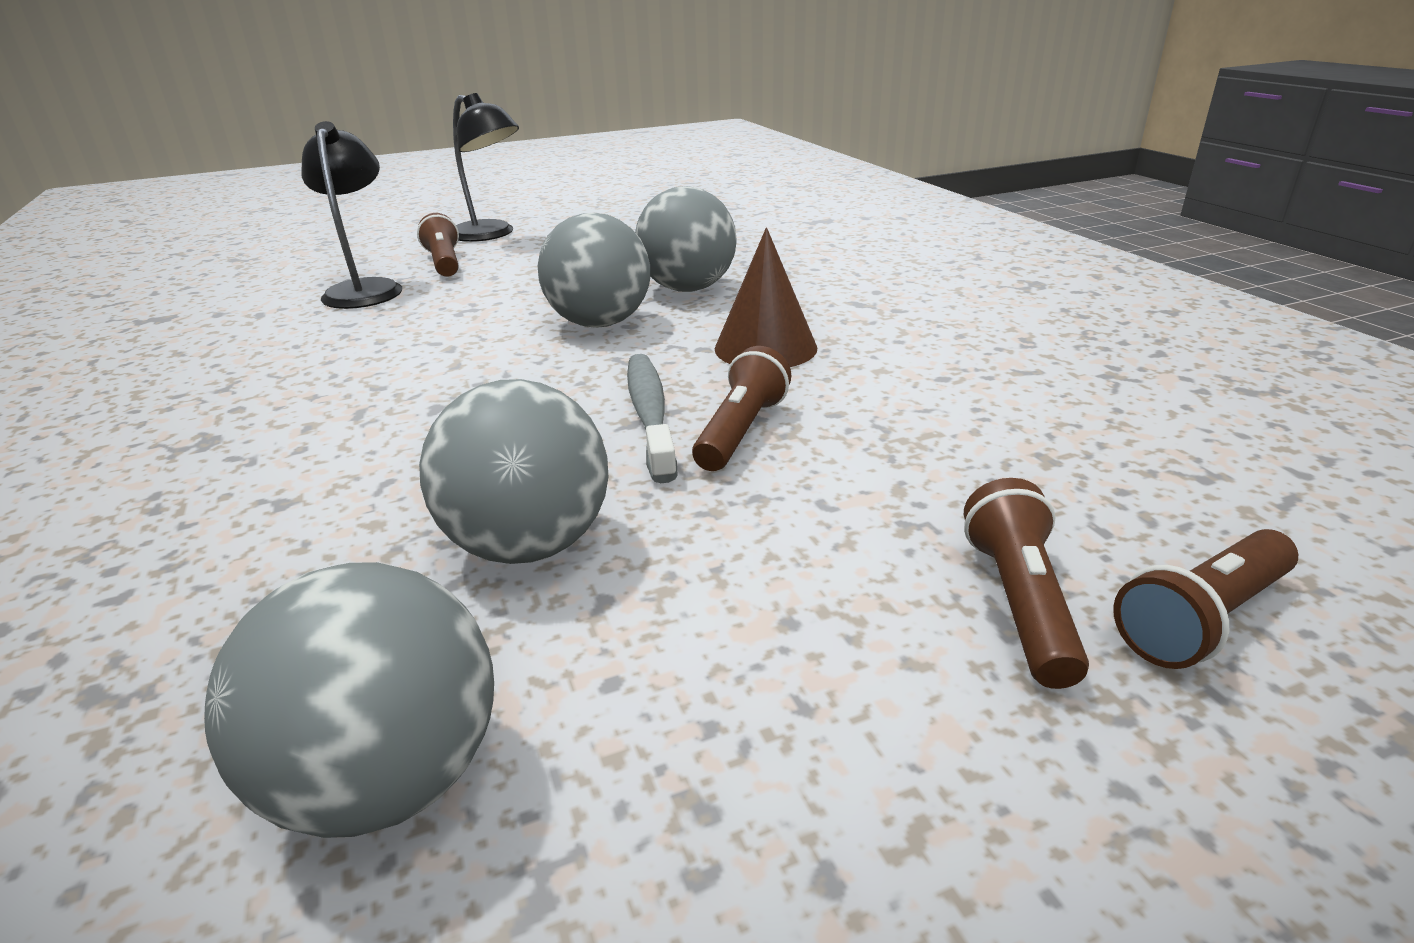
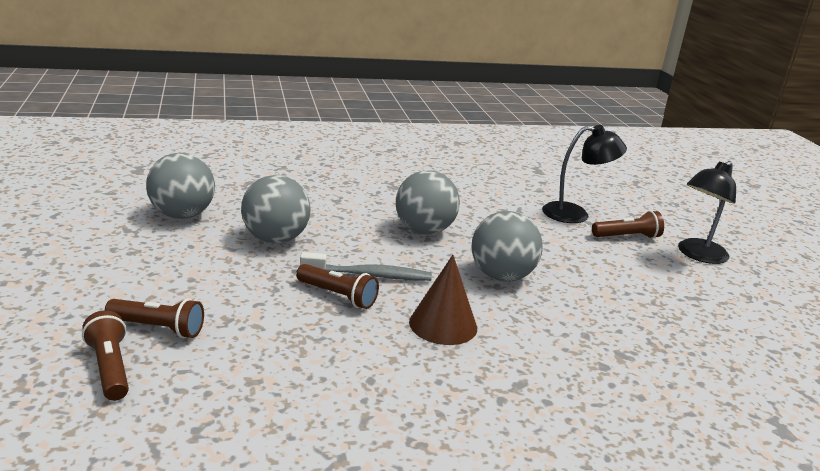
camera: 95 degrees right, 5 degrees down
grey ball [635,186,737,292] -> grey ball moved to [396,170,460,234]

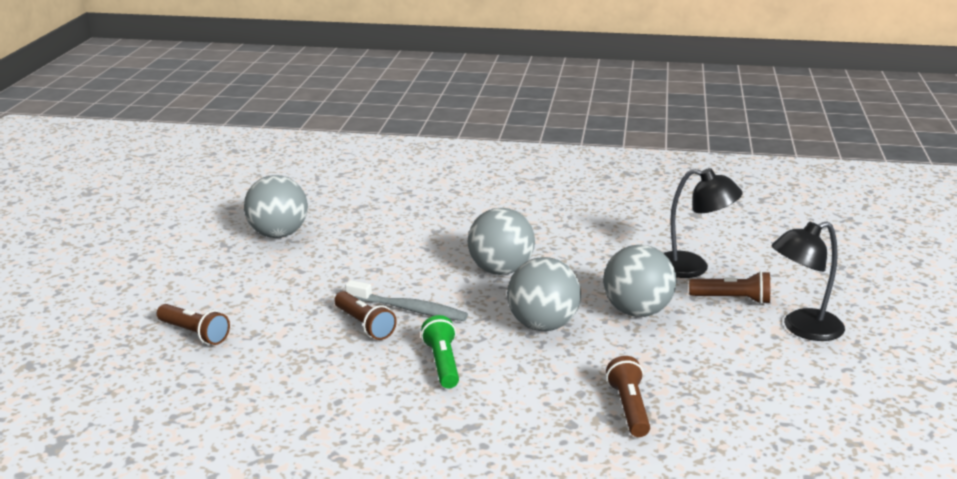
camera: 25 degrees right, 0 degrees up
brown flashlight [82,310,129,401] -> brown flashlight moved to [606,356,650,437]
grey ball [241,175,311,243] -> grey ball moved to [603,245,677,317]
brown cone [409,255,477,345] -> green flashlight [421,315,459,389]

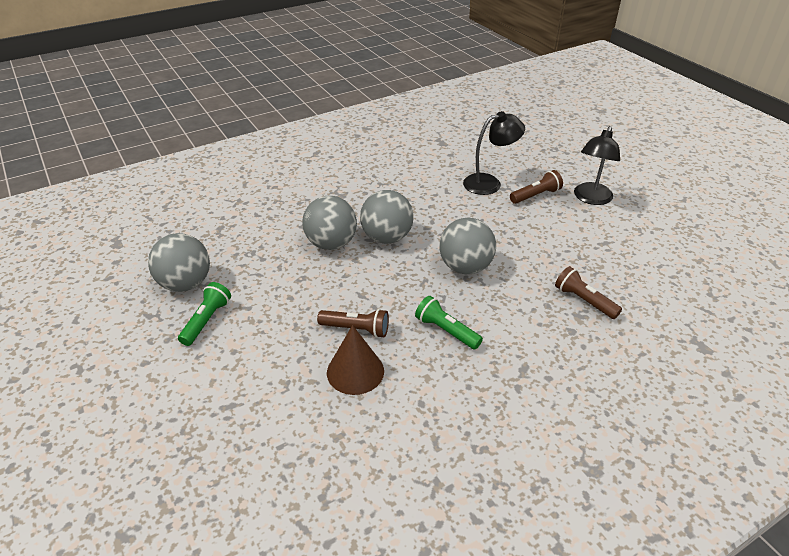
camera: 40 degrees left, 15 degrees up
brown flashlight [157,304,230,345] -> none
grey toothbrush [345,280,468,321] -> none
grey ball [603,245,677,317] -> grey ball moved to [302,196,357,250]
none -> green flashlight [178,282,231,346]
none -> brown cone [327,325,384,395]

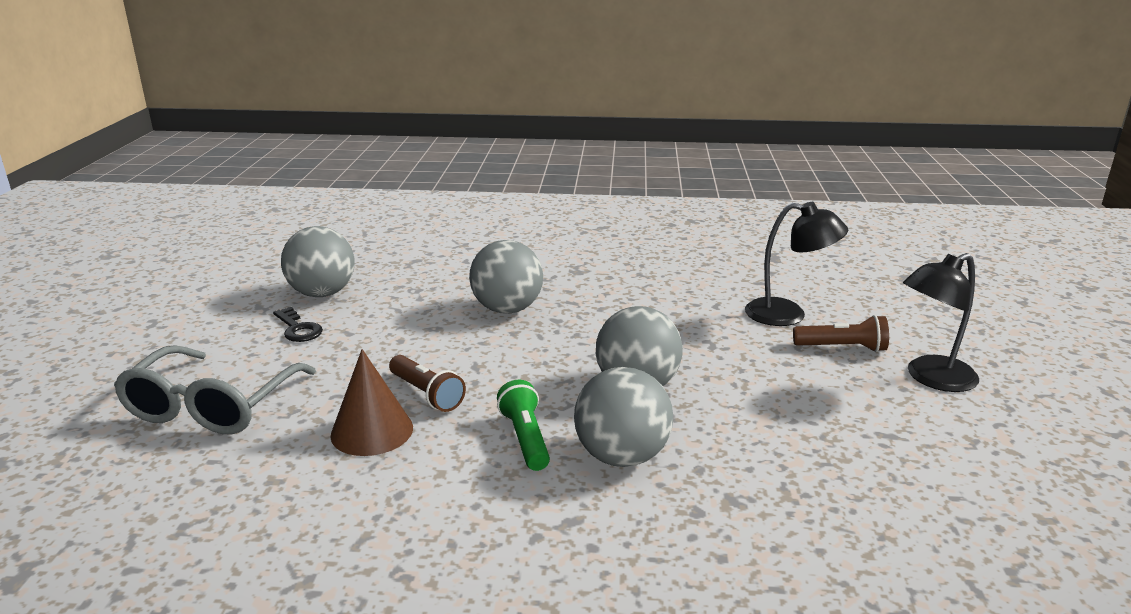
camera: 35 degrees right, 15 degrees down
green flashlight [178,282,231,346] -> black key [273,307,323,342]
grey ball [360,190,414,244] -> grey ball moved to [574,367,673,467]
brown flashlight [555,266,622,319] -> none
none -> grey glasses [114,345,316,435]

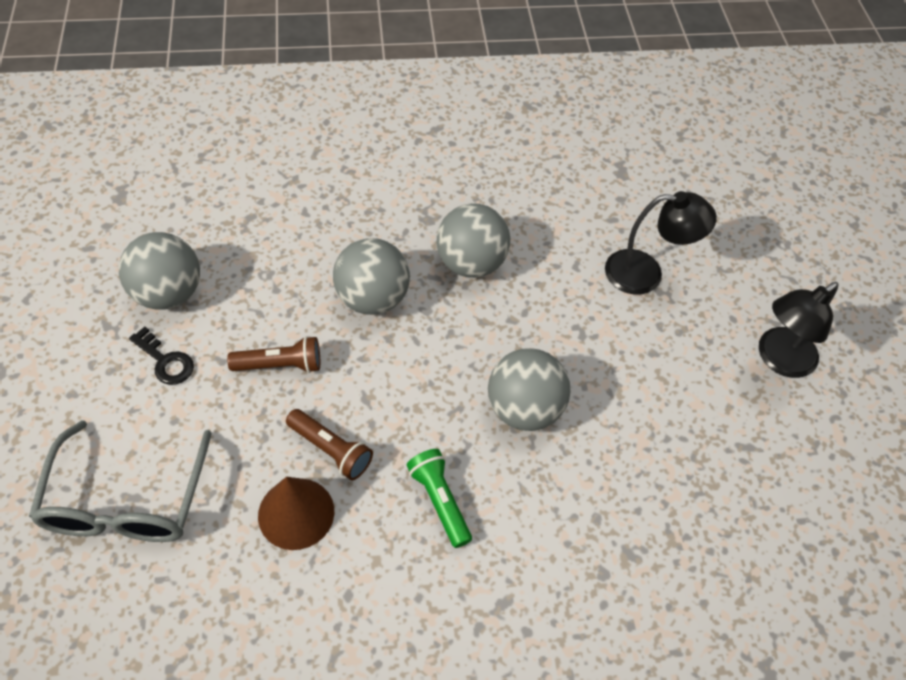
camera: 15 degrees left, 30 degrees up
grey ball [574,367,673,467] -> grey ball moved to [437,203,510,278]
brown flashlight [793,315,889,352] -> brown flashlight moved to [227,336,320,373]

